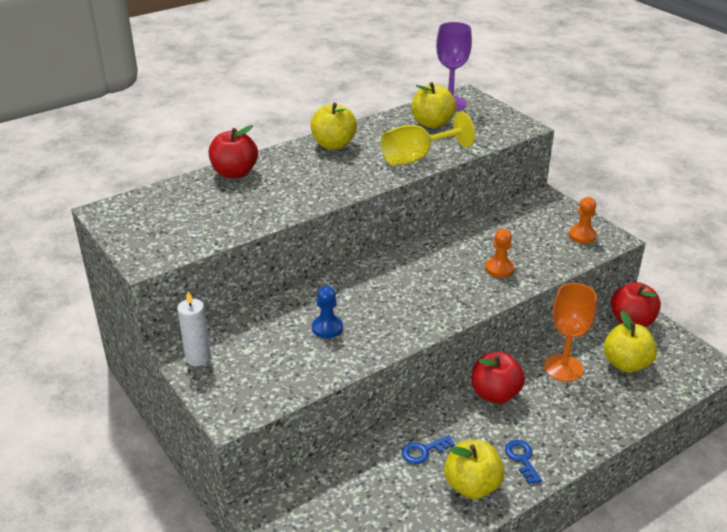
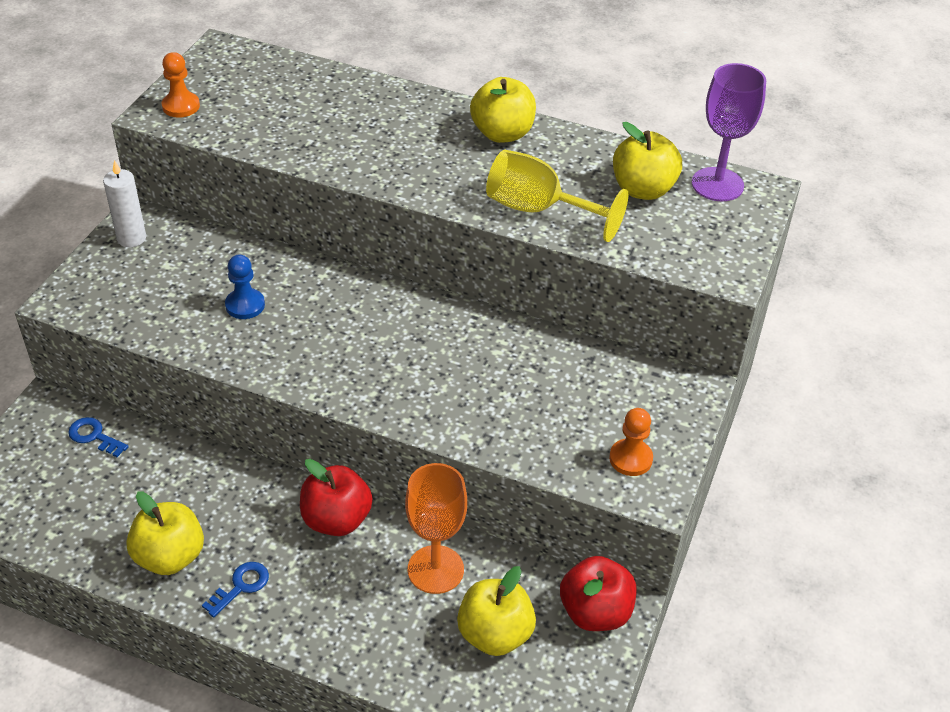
camera: 55 degrees right, 10 degrees up
red apple [209,125,258,178] -> none
blue key [402,435,455,464] -> blue key moved to [68,417,129,457]
orange pawn [485,229,514,278] -> orange pawn moved to [162,52,200,118]

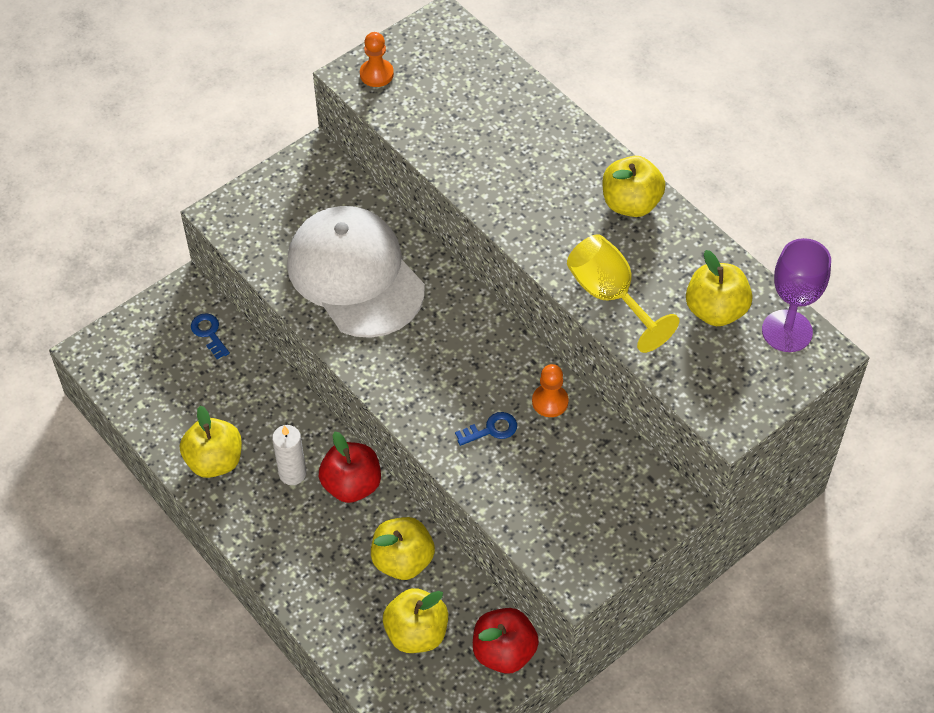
camera: 30 degrees right, 10 degrees up
white candle [103,160,146,247] -> white candle moved to [272,425,306,485]
blue key [202,562,269,618] -> blue key moved to [455,412,517,446]
blue pawn [225,255,265,319] -> white cap [287,206,425,338]
orange goblet [405,463,467,594] -> yellow apple [371,517,435,580]
orange pawn [609,408,653,476] -> orange pawn moved to [532,364,569,417]

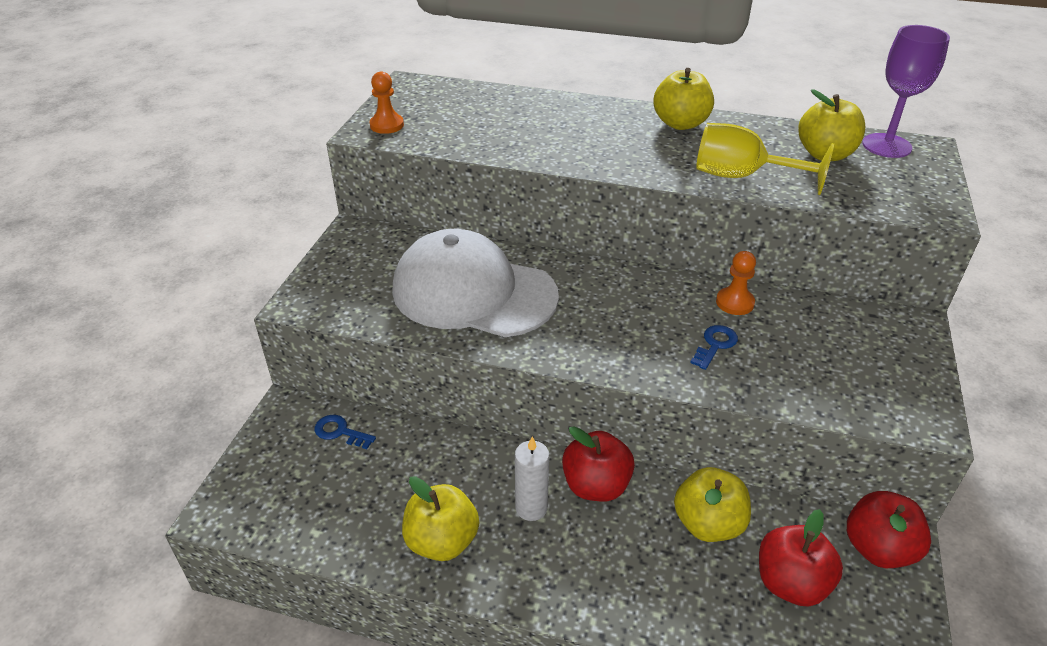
camera: 35 degrees left, 15 degrees down
yellow apple [383,588,448,653] -> red apple [759,509,843,607]

